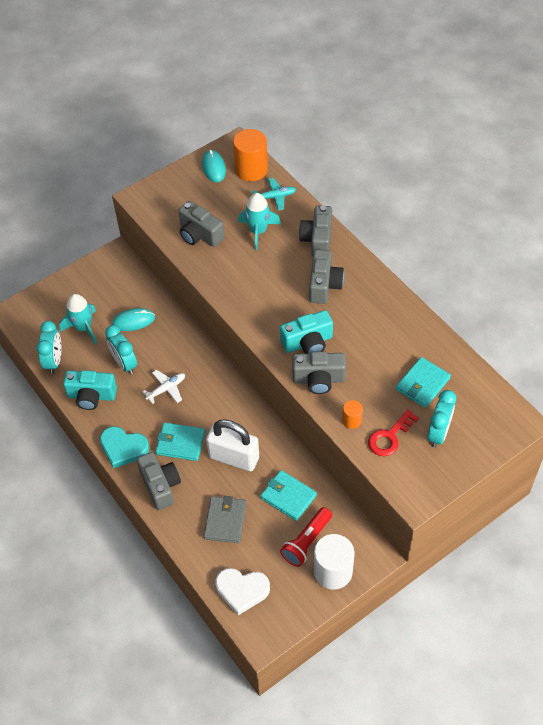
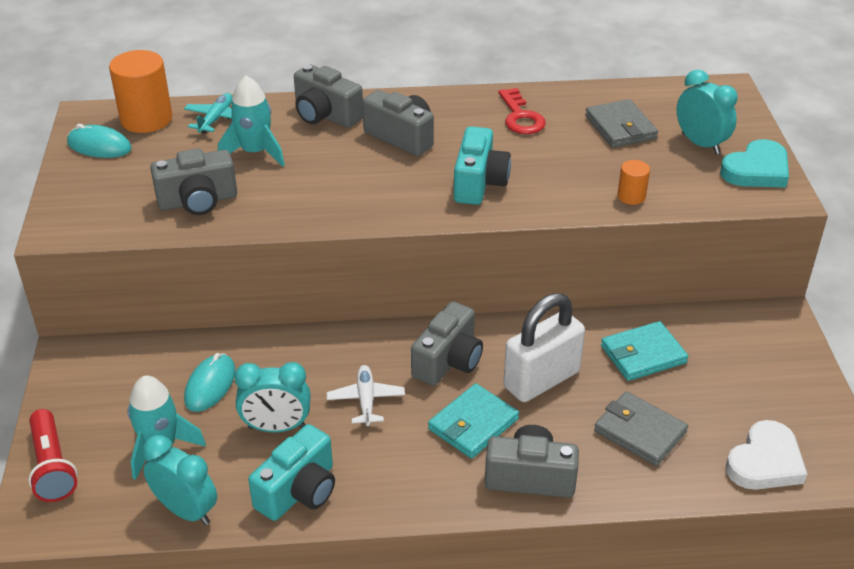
camera: 60 degrees left, 15 degrees down
turquoise heart [100,426,149,468] -> turquoise heart moved to [720,139,789,188]
red flashlight [280,507,332,567] -> red flashlight moved to [28,409,78,502]
grey camera [292,352,346,394] -> grey camera moved to [411,301,483,386]
white cylinder [314,534,354,590] -> none
red key [368,409,419,456] -> red key moved to [498,88,546,134]
turquoise wallet [396,357,451,408] -> grey wallet [585,99,658,148]

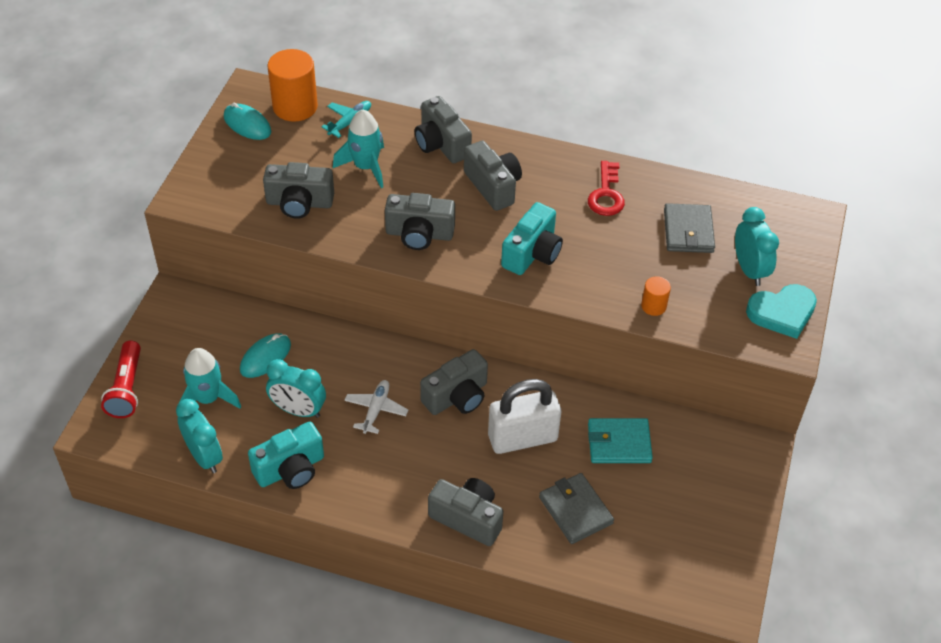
camera: 20 degrees right, 10 degrees up
turquoise wallet [428,383,519,459] -> none
white heart [726,420,807,490] -> none
none -> grey camera [385,193,455,250]

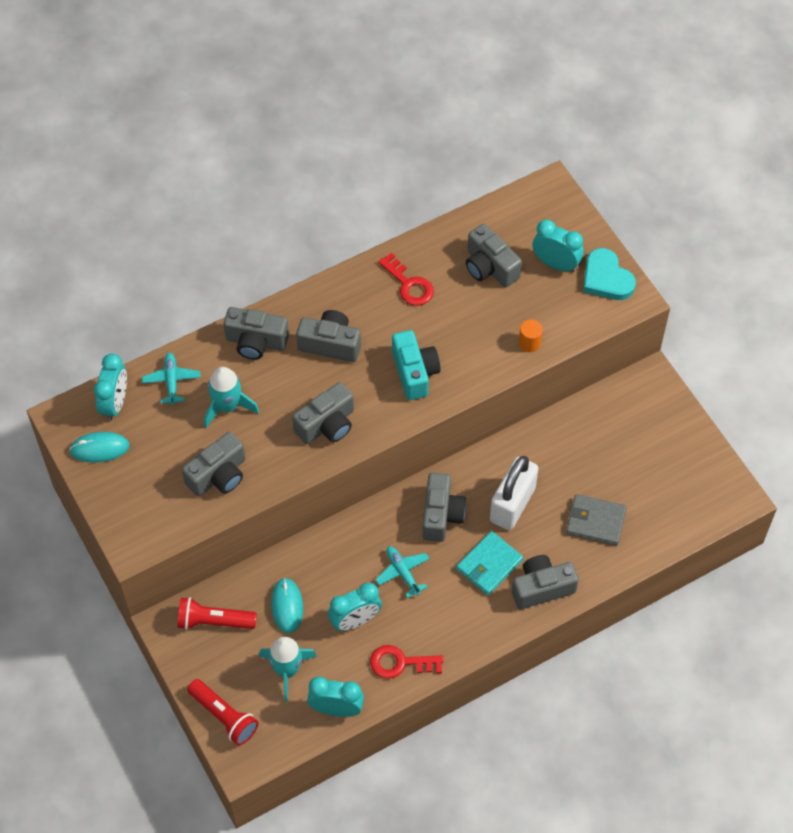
camera: 45 degrees left, 10 degrees up
turquoise camera [248,422,324,489] -> red key [370,645,443,679]
orange cylinder [268,49,318,122] -> turquoise clock [94,353,127,421]
white plane [344,380,408,434] -> turquoise plane [375,546,429,598]
turquoise wallet [588,418,653,463] -> turquoise wallet moved to [456,531,523,595]
grey wallet [664,203,715,253] -> grey camera [466,224,522,288]
turquoise heart [746,284,817,339] -> turquoise heart turned 120 degrees clockwise [583,248,636,300]
none -> red flashlight [178,597,257,630]

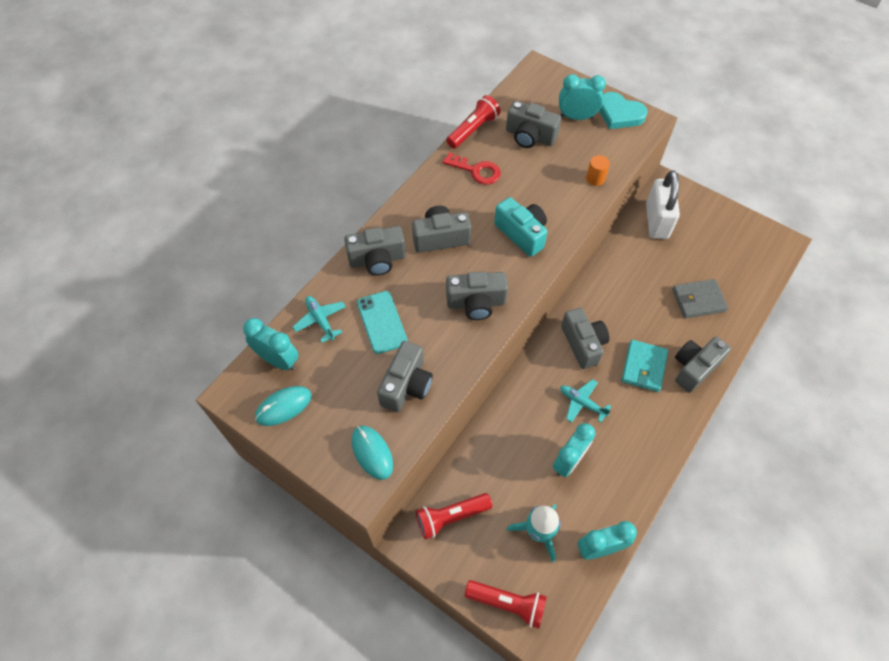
camera: 25 degrees left, 0 degrees up
turquoise clock [94,353,127,421] -> turquoise clock turned 45 degrees counterclockwise [243,318,299,370]
turquoise rocket [204,367,259,428] -> turquoise phone [357,291,408,354]
turquoise mouse [271,578,303,633] -> turquoise mouse moved to [352,426,393,480]
grey camera [292,382,354,444] -> grey camera turned 60 degrees clockwise [446,271,508,320]
red key [370,645,443,679] -> none
white padlock [490,456,539,530] -> white padlock moved to [646,170,680,239]
none -> red flashlight [446,95,501,148]

